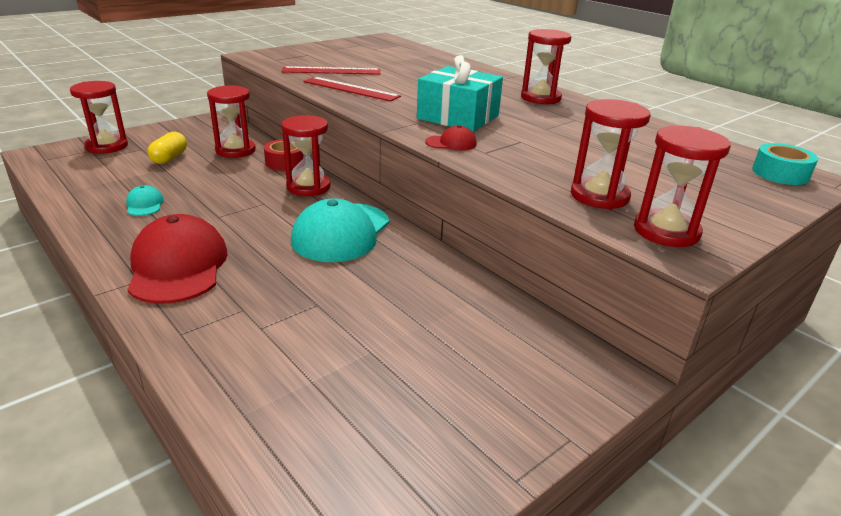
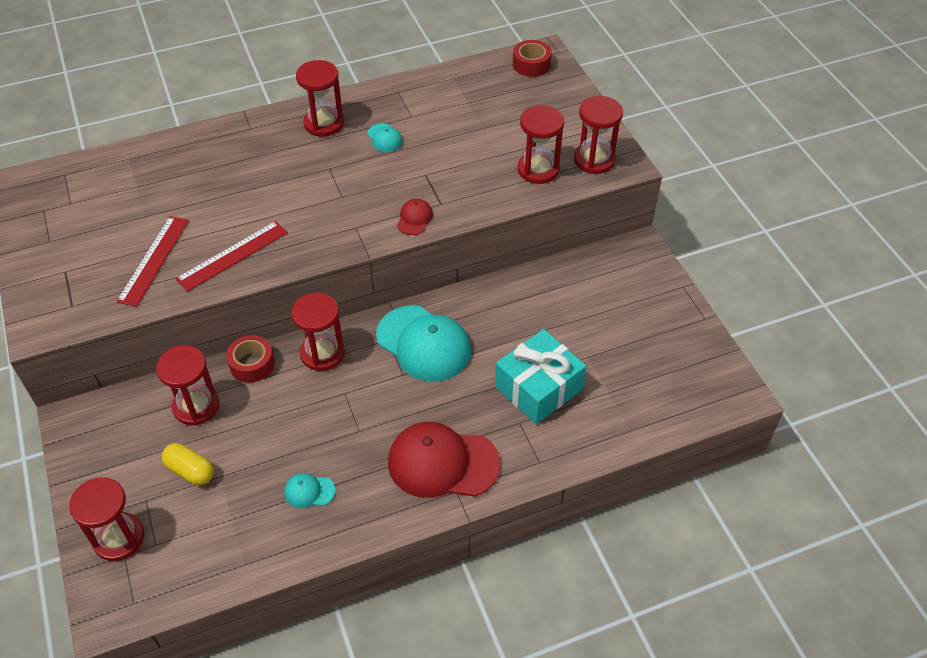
camera: 70 degrees left, 20 degrees up
turquoise gift [417,55,503,132] -> turquoise gift moved to [495,329,586,424]
turquoise tape [752,143,818,185] -> red tape [513,40,552,77]
none -> turquoise cap [367,124,403,152]

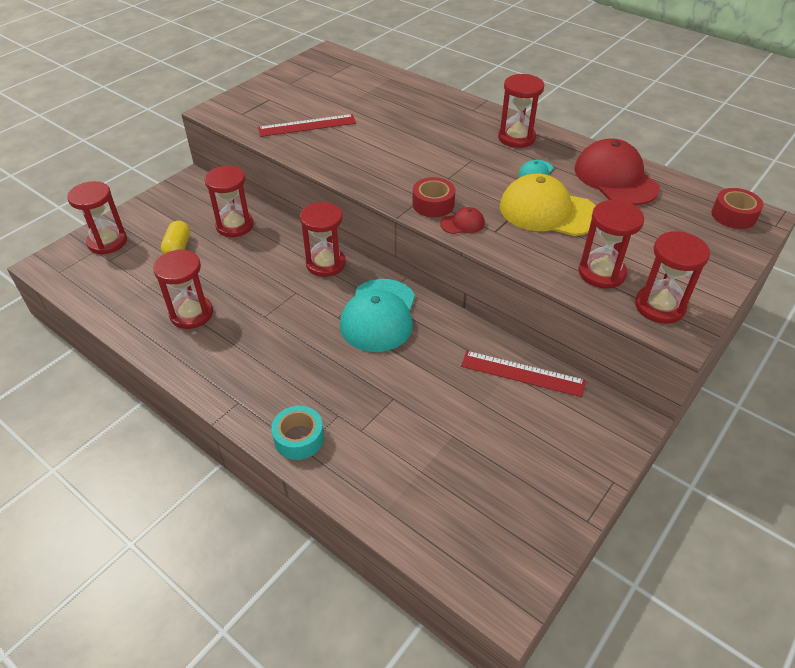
camera: 60 degrees right, 5 degrees down
red ruler [176,221,288,292] -> red ruler moved to [461,351,586,397]
red tape [226,335,275,383] -> red tape moved to [412,177,455,217]
turquoise cap [284,473,335,508] -> red hourglass [153,250,213,329]
red cap [388,422,500,498] -> red cap moved to [574,138,660,205]
turquoise gift [495,329,586,424] -> none
none -> turquoise tape [271,406,324,460]
none -> yellow cap [500,173,596,236]

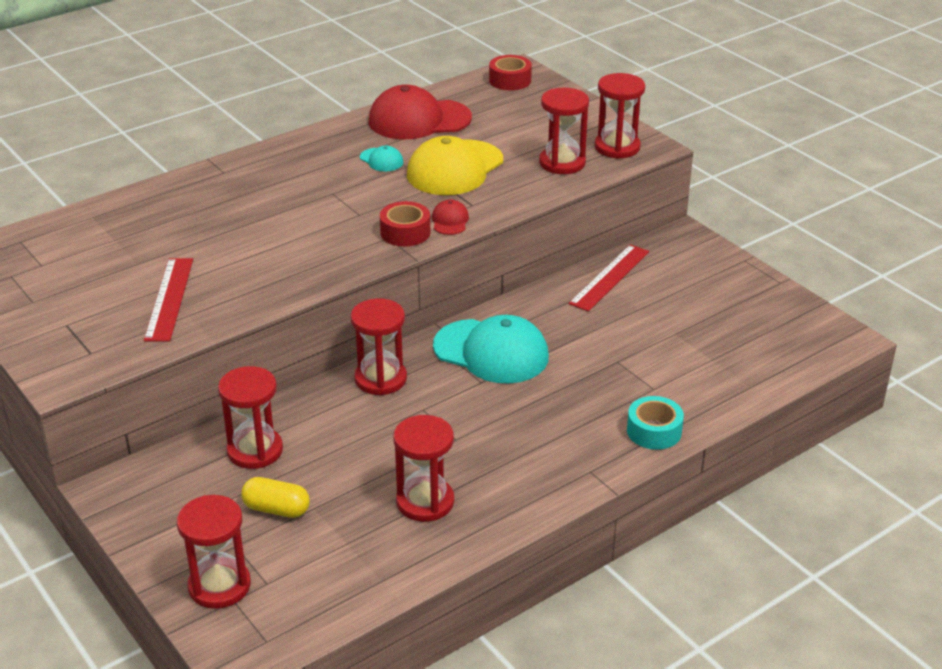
camera: 75 degrees left, 10 degrees down
red hourglass [498,74,544,148] -> none

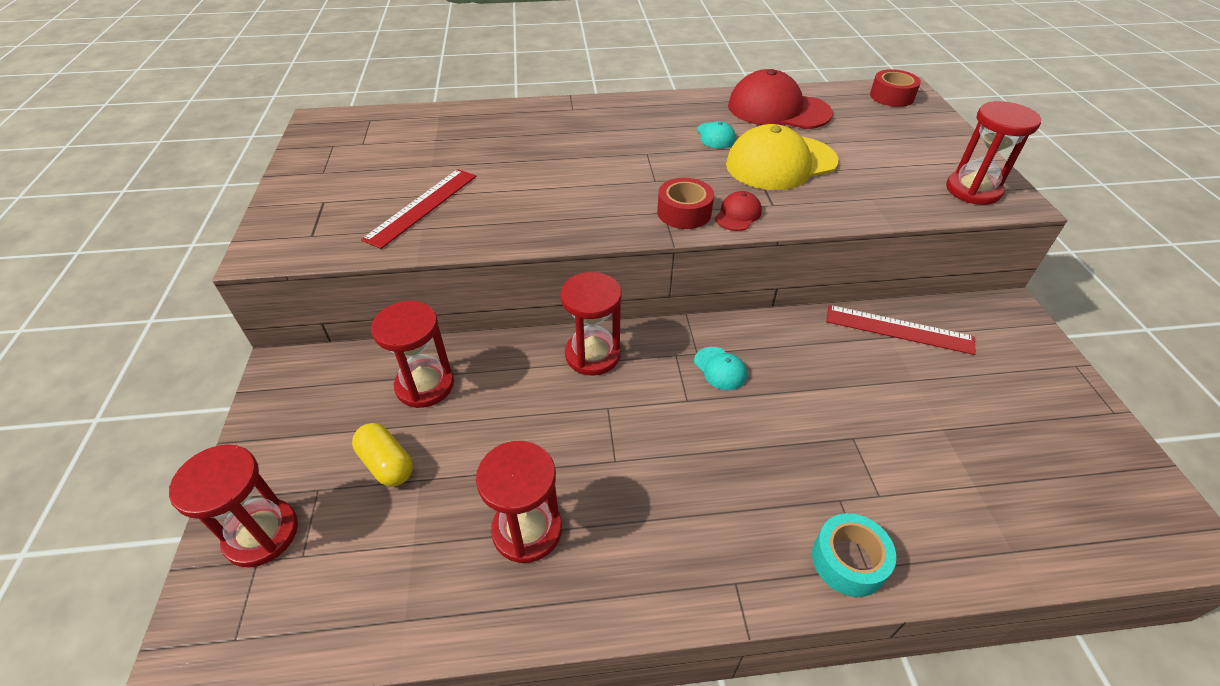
camera: 30 degrees right, 10 degrees up
turquoise cap [433,315,549,384] -> turquoise cap [694,347,747,390], size x0.45
red hourglass [539,88,589,174] -> none
red ruler [568,244,649,312] -> red ruler turned 45 degrees clockwise [826,305,976,355]

